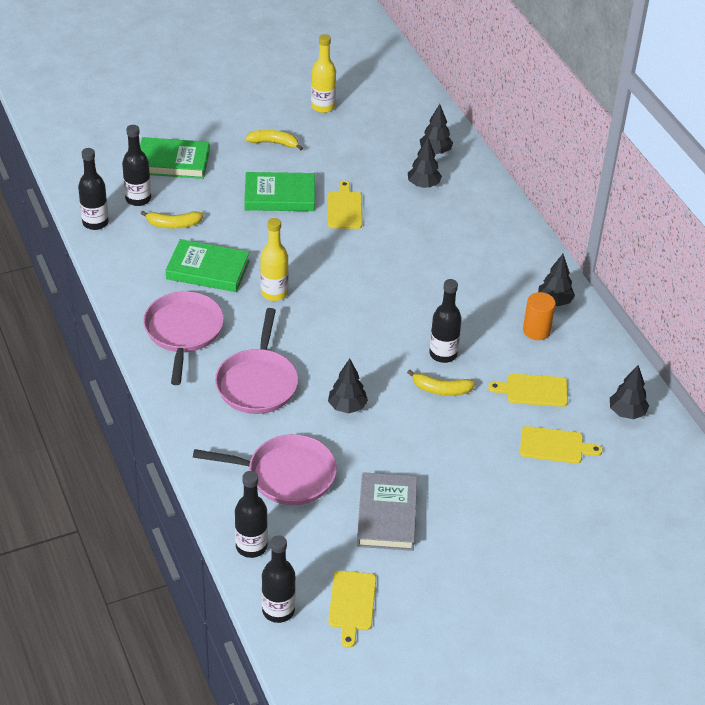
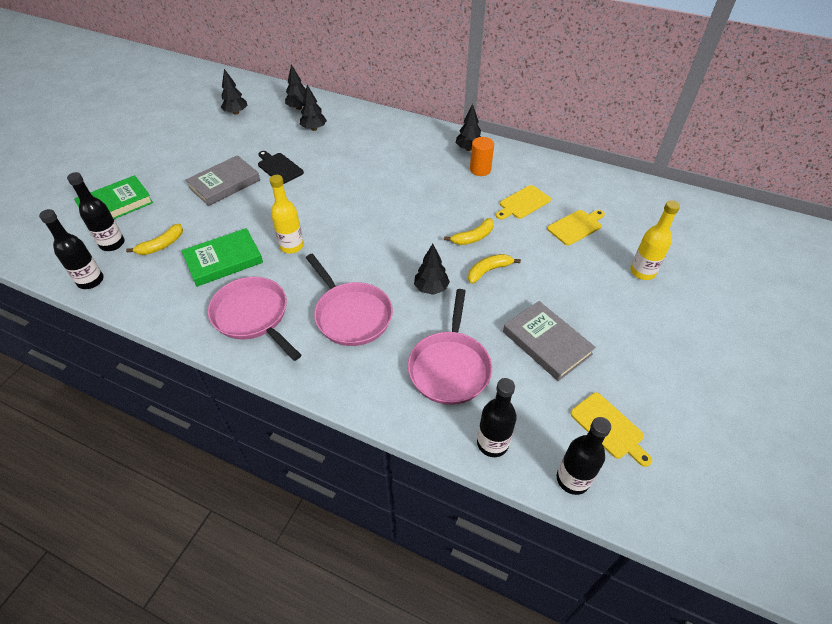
camera: 40 degrees left, 5 degrees up
pink pan [193,434,337,505] -> pink pan turned 135 degrees clockwise [408,289,492,405]
green book [244,172,315,211] -> grey book [186,155,260,206]
yellow banana [245,130,303,150] -> yellow banana moved to [468,254,521,284]
yellow bottle [311,34,336,113] -> yellow bottle moved to [630,200,680,280]
yellow cutting board [328,181,362,229] -> black cutting board [258,151,304,184]
black bottle [429,279,462,363] -> none
black tree [610,365,649,419] -> black tree moved to [221,69,247,115]

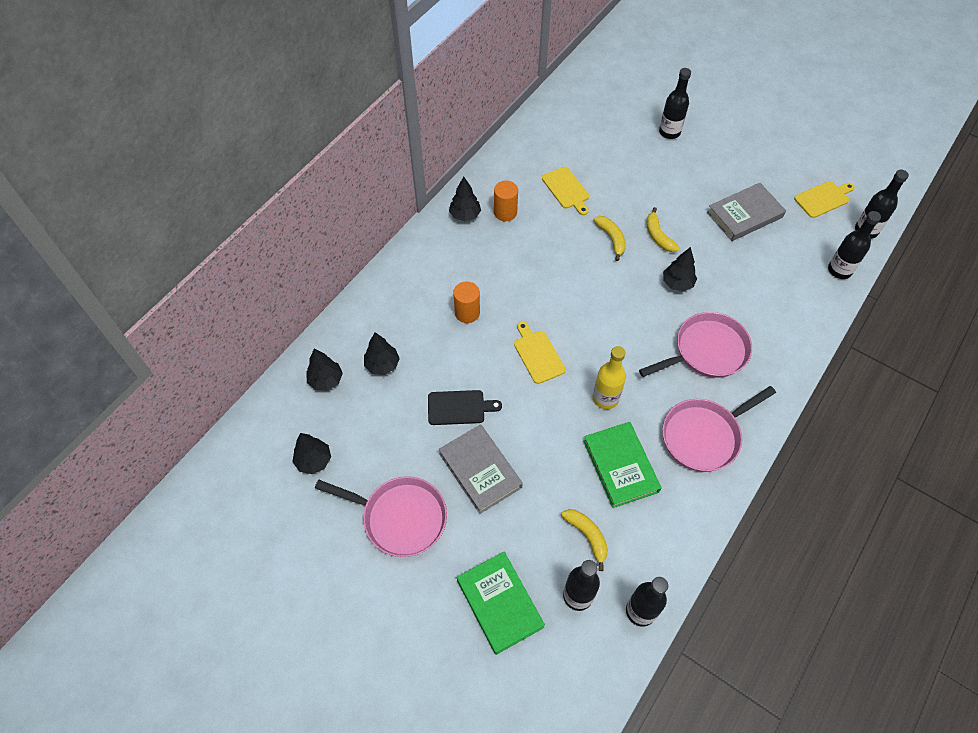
camera: 80 degrees left, 10 degrees up
black cutting board [258,151,304,184] -> black cutting board turned 150 degrees counterclockwise [428,390,502,425]
pink pan [408,289,492,405] -> pink pan moved to [315,476,447,557]
yellow cutting board [547,210,605,245] -> yellow cutting board moved to [514,321,566,384]
yellow bottle [630,200,680,280] -> black bottle [659,68,691,139]
none -> orange cylinder [453,282,480,323]

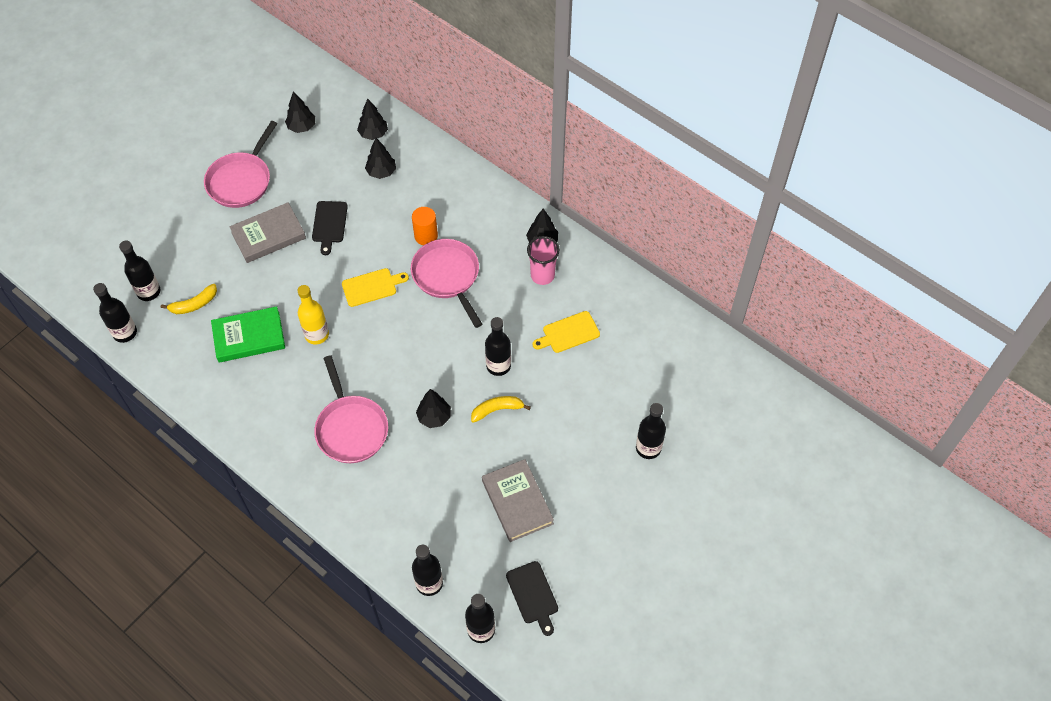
camera: 95 degrees right, 0 degrees up
green book [457,552,545,655] -> none
orange cylinder [494,181,518,221] -> pink cup [527,236,560,285]
yellow banana [593,216,626,261] -> black bottle [485,317,511,376]
pink pan [662,386,776,472] -> pink pan moved to [411,239,482,328]
yellow cutting board [794,181,855,218] -> black cutting board [506,561,558,636]

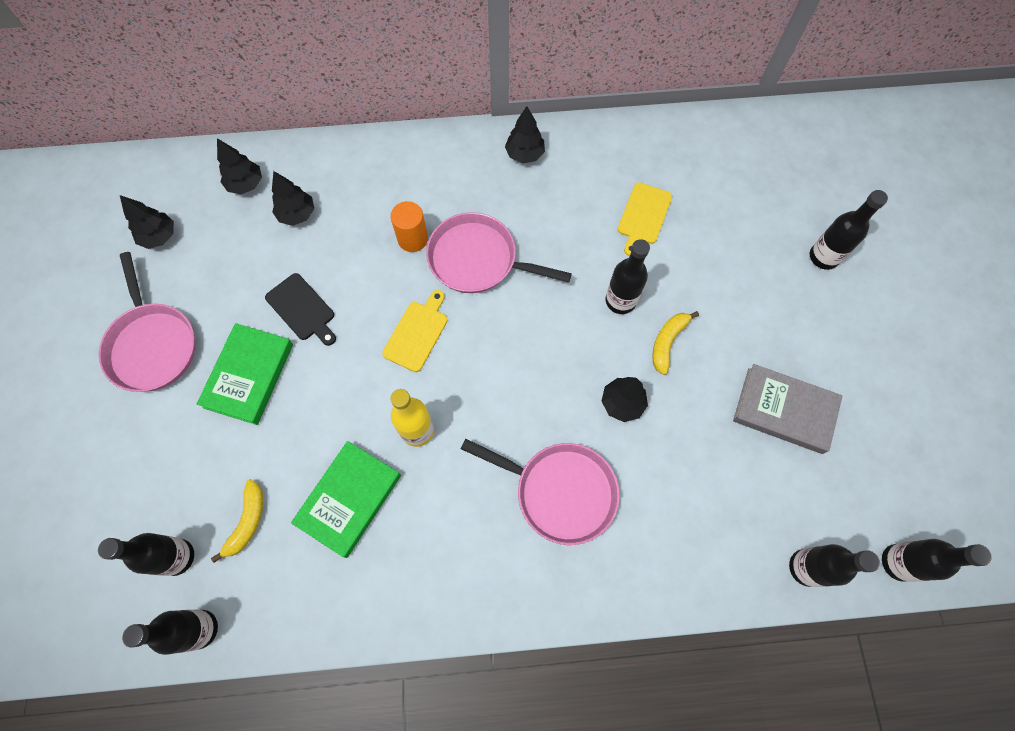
camera: 45 degrees left, 10 degrees up
grey book [229,202,306,263] -> green book [197,323,293,425]
black cutting board [506,561,558,636] -> none
pink cup [527,236,560,285] -> none

